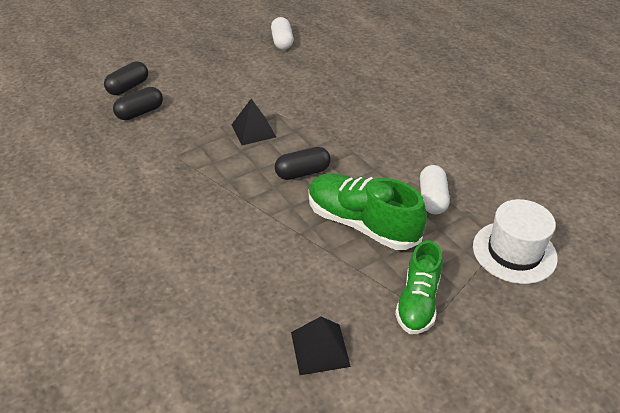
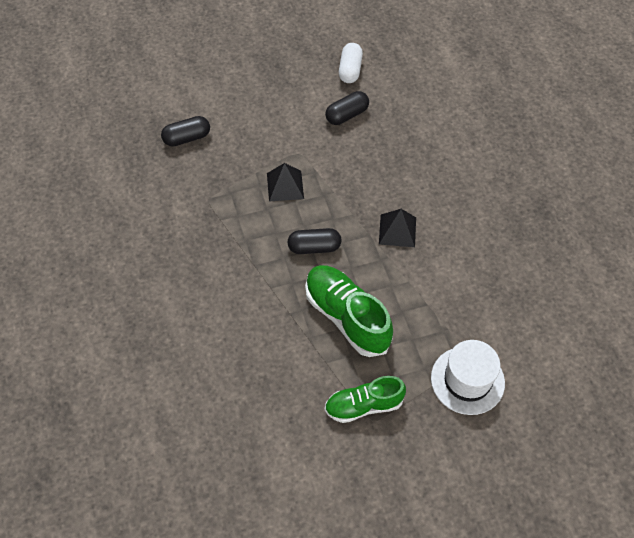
camera: 15 degrees right, 15 degrees up
black capsule [104,61,148,95] -> black capsule moved to [325,91,369,125]
black pyramid [291,317,351,375] -> black pyramid moved to [379,209,416,247]
green shoe [395,240,443,334] -> green shoe turned 45 degrees clockwise [325,376,406,423]
white capsule [420,165,450,214] -> none

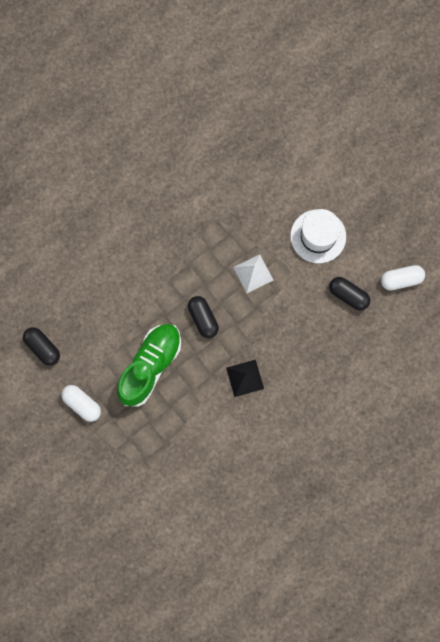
camera: 70 degrees right, 20 degrees up
black capsule [161,116,210,147] -> black capsule moved to [23,327,60,366]
black pyramid [267,163,304,201] -> white pyramid [233,254,274,293]
green shoe [325,376,406,423] -> white capsule [61,385,101,422]
white hat [431,340,505,415] -> white hat moved to [290,209,346,263]

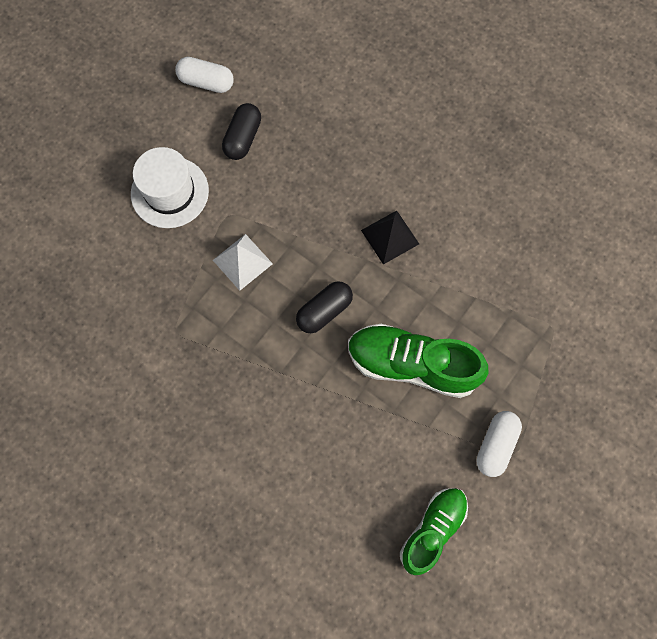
camera: 105 degrees left, 5 degrees down
black capsule [23,327,60,366] -> green shoe [400,488,468,575]
white capsule [381,265,425,290] -> white capsule turned 45 degrees counterclockwise [175,57,234,93]

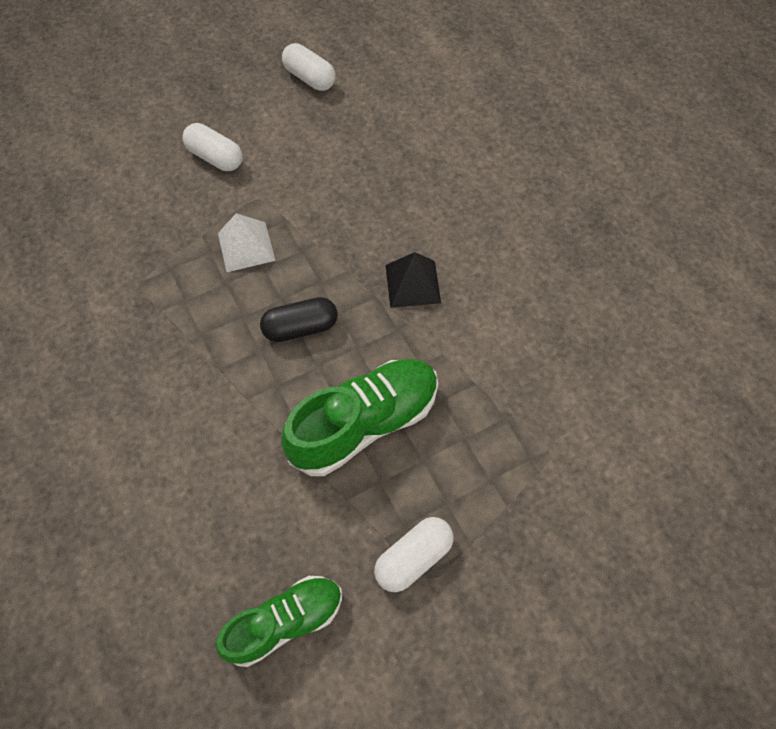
camera: 25 degrees right, 10 degrees down
white hat [131,147,209,228] -> white capsule [183,123,243,171]
black capsule [222,103,261,160] -> none
green shoe [348,324,488,398] -> green shoe turned 105 degrees clockwise [281,359,438,476]

